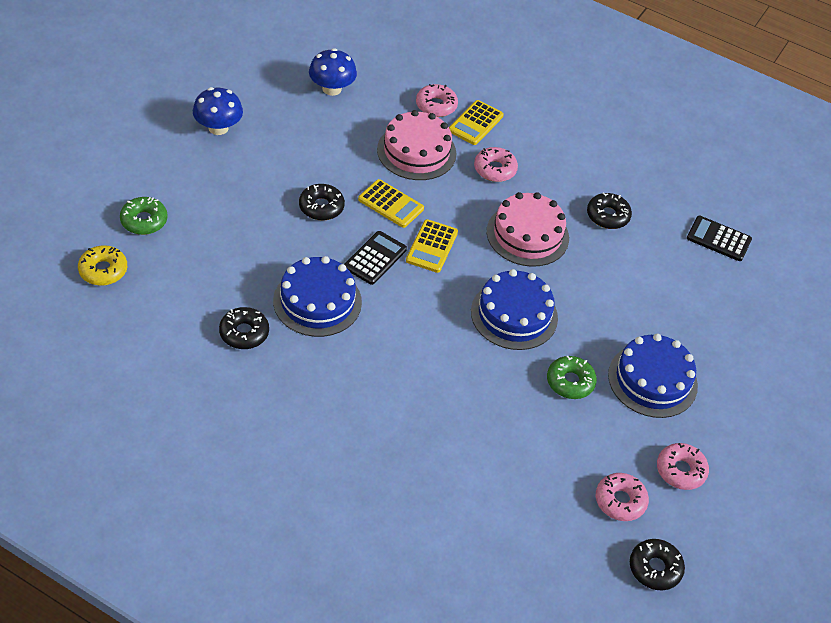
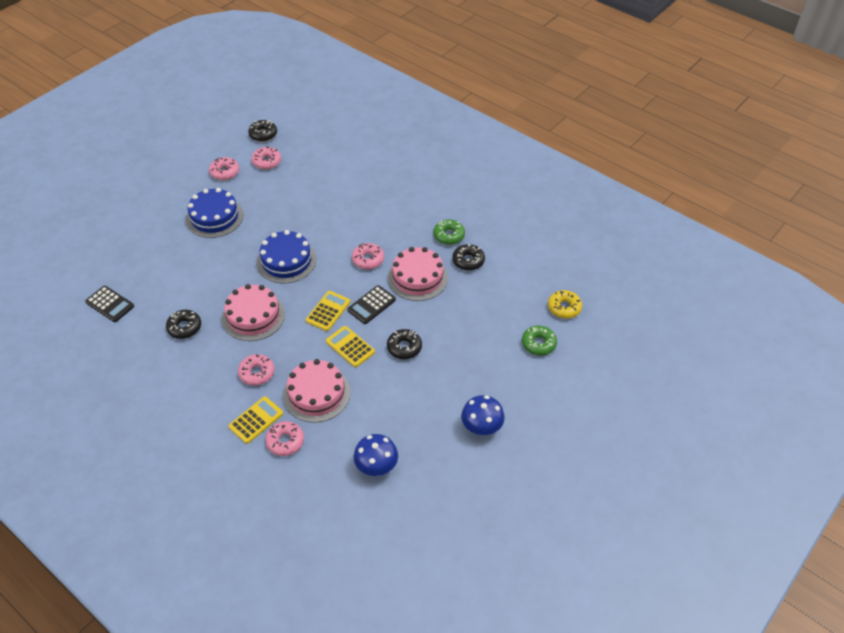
camera: 165 degrees left, 0 degrees up
blue cake [273,256,362,337] -> pink cake [388,247,448,301]
green donut [547,356,597,399] -> green donut moved to [433,220,465,245]
none -> pink donut [352,243,384,269]

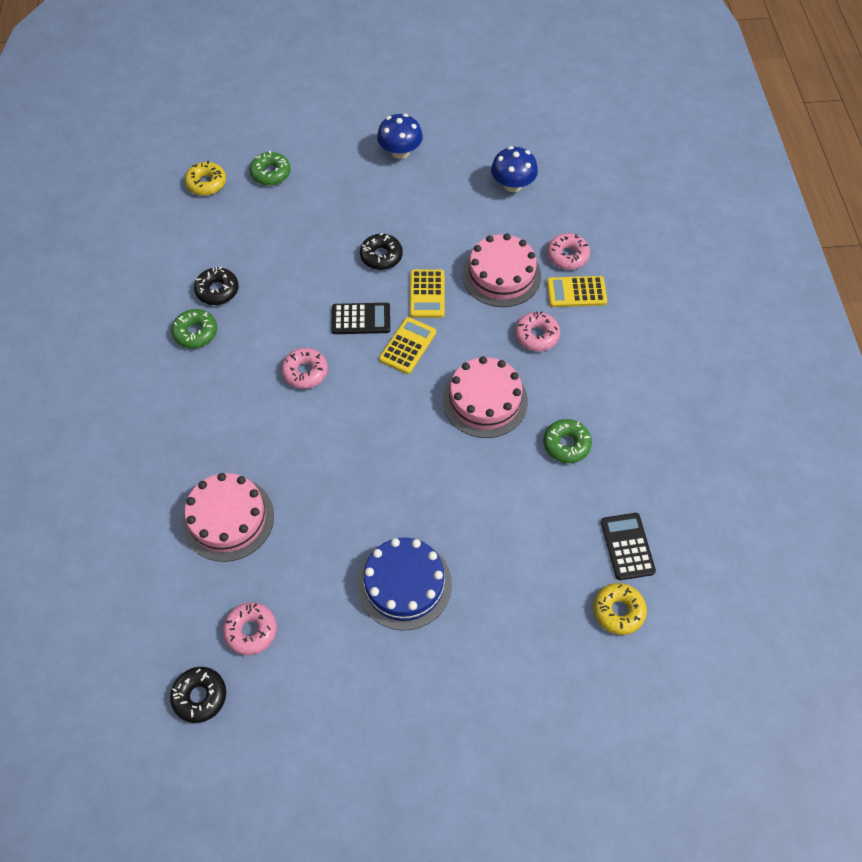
camera: 135 degrees left, 10 degrees up
black donut [166,310,201,339] -> green donut [543,419,592,463]
pink donut [209,157,239,180] -> none
blue cake [257,230,316,283] -> none
yellow calculator [306,291,350,331] -> yellow calculator turned 135 degrees clockwise [379,317,436,374]
pink cake [388,247,448,301] -> pink cake moved to [182,473,274,562]
none -> yellow donut [593,583,647,635]

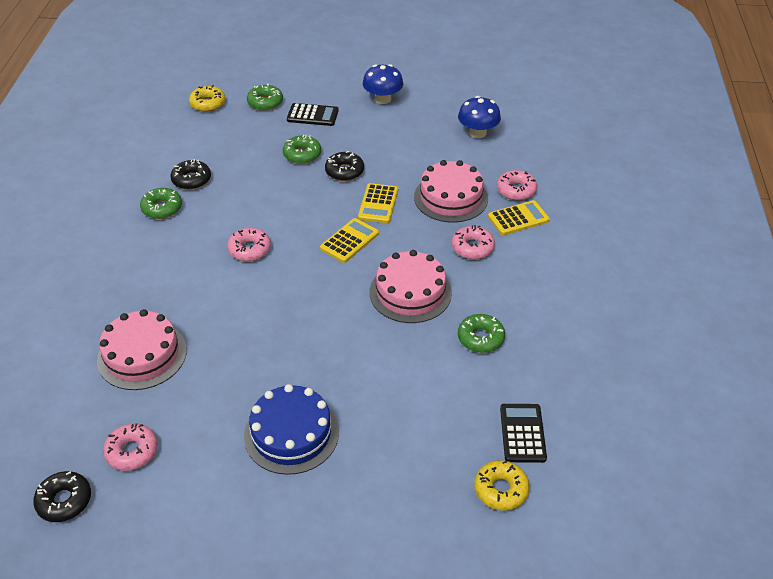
camera: 10 degrees right, 15 degrees down
black calculator [331,303,390,334] -> black calculator moved to [287,103,339,126]
yellow calculator [547,276,607,307] -> yellow calculator turned 150 degrees clockwise [488,200,550,235]
none -> green donut [283,135,321,164]

